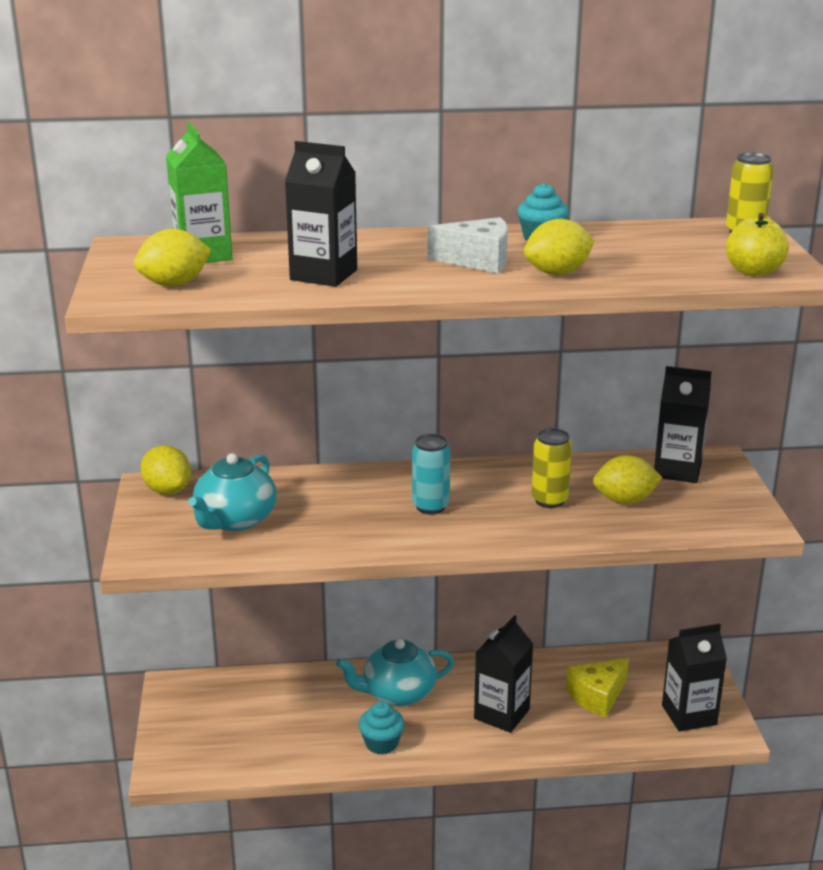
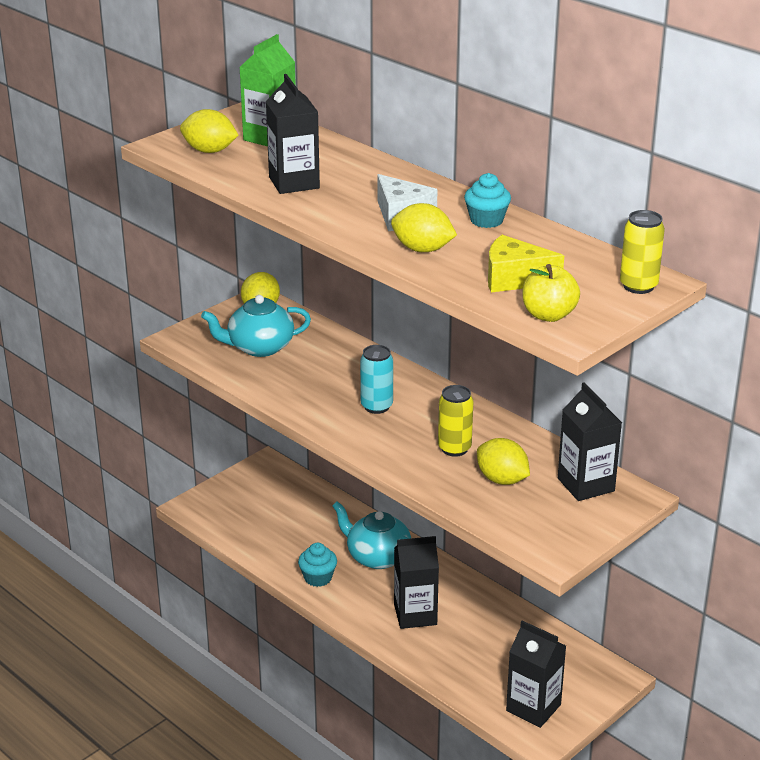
camera: 50 degrees right, 5 degrees up
yellow cheese [566,658,629,718] -> yellow cheese moved to [488,235,564,292]

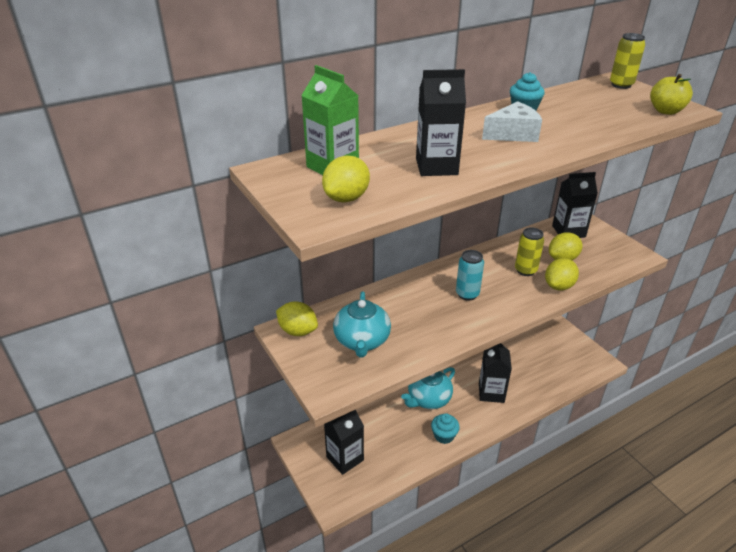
camera: 75 degrees left, 5 degrees up
yellow lemon [391,203,457,252] -> yellow lemon moved to [545,258,579,291]
yellow cheese [488,235,564,292] -> none
black carton [506,620,566,728] -> black carton moved to [324,410,364,475]

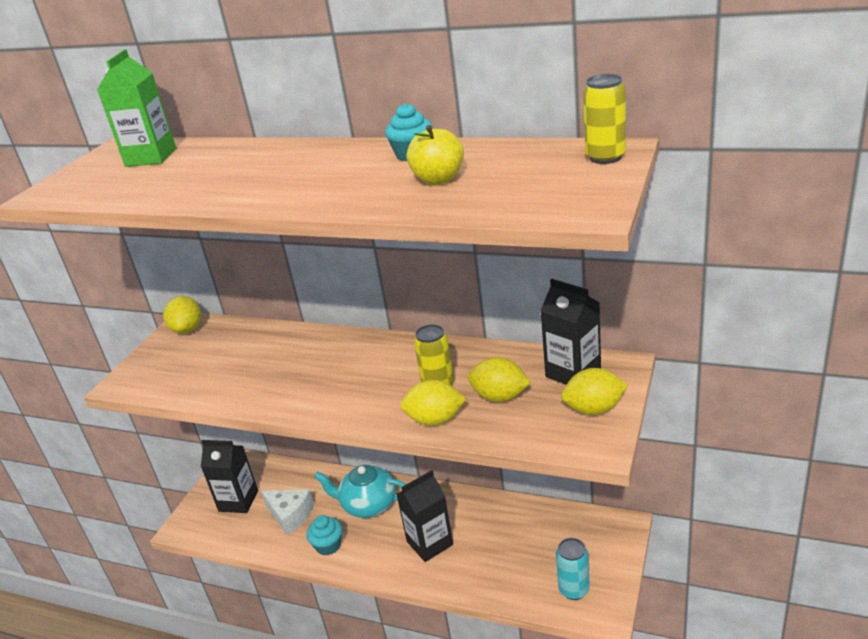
camera: 55 degrees right, 5 degrees down
yellow lemon [322,156,370,202] -> yellow lemon moved to [561,368,628,415]
turquoise teapot [333,291,391,357] -> none
black carton [416,69,466,176] -> none
turquoise can [456,250,484,301] -> turquoise can moved to [556,538,590,600]
white cheese [482,101,542,142] -> white cheese moved to [261,489,314,535]
yellow apple [650,74,693,115] -> yellow apple moved to [407,125,464,185]

